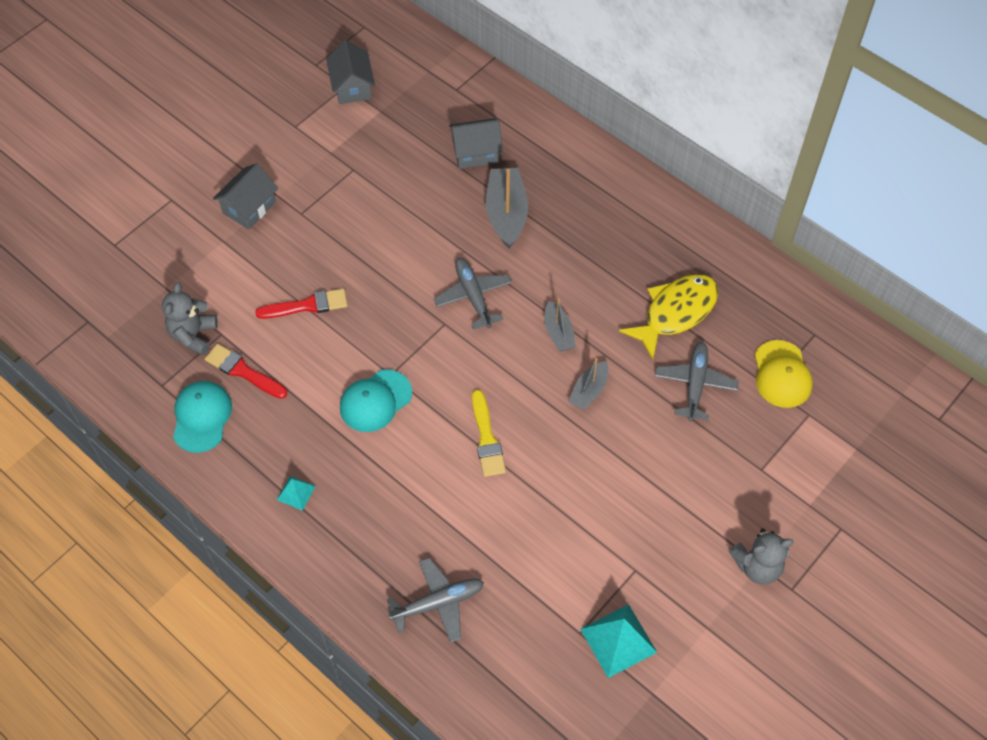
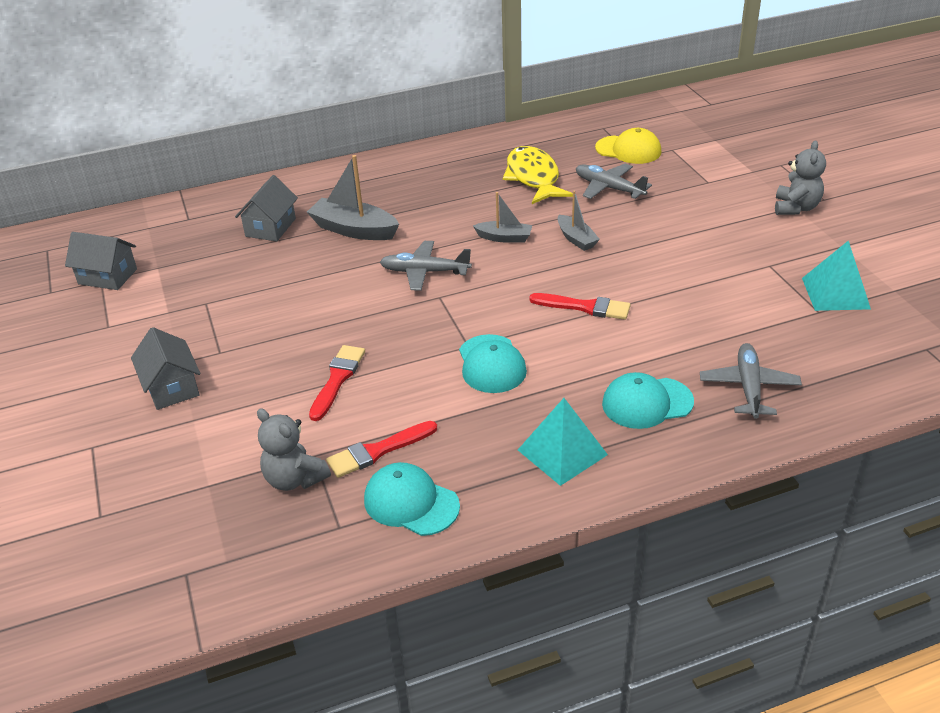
camera: 60 degrees left, 20 degrees down
turquoise pyramid [277,476,316,511] -> turquoise pyramid [518,398,608,486], size x1.84
yellow brush [472,390,506,477] -> red brush [529,293,630,320]
none -> turquoise cap [602,372,694,429]

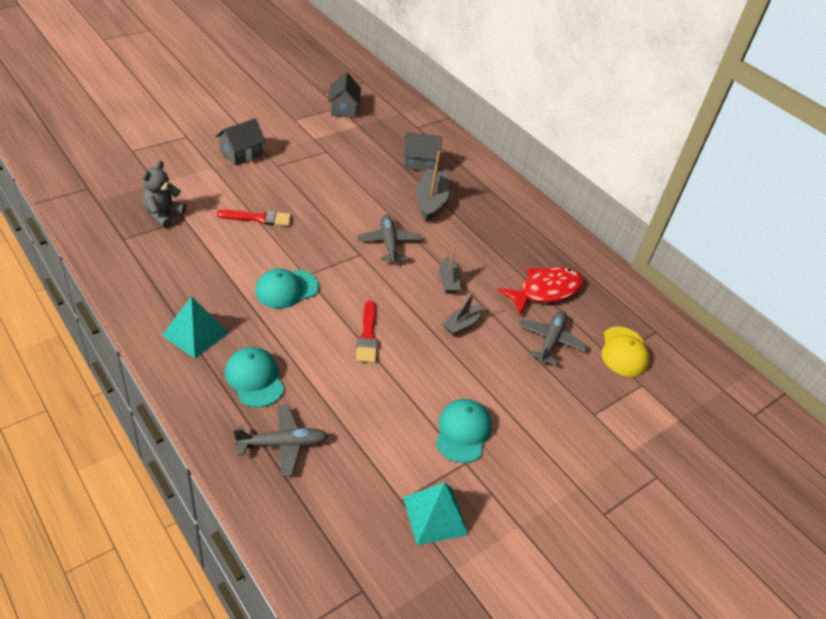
camera: 65 degrees right, 5 degrees up
red brush [326,421,437,478] -> none
turquoise cap [364,462,460,536] -> turquoise cap moved to [436,399,492,463]
yellow fish [503,146,573,204] -> red fish [497,267,583,315]
grey teddy bear [775,141,826,215] -> none

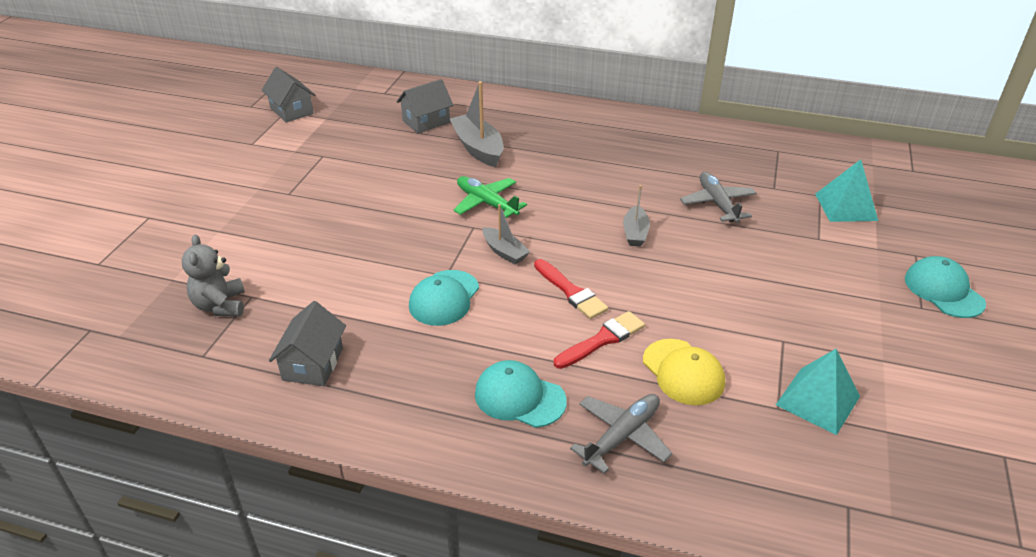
camera: 30 degrees left, 5 degrees down
turquoise pyramid [162,296,229,359] -> turquoise pyramid moved to [815,159,878,222]
grey house [215,118,266,165] -> grey house moved to [269,301,346,386]
red brush [217,210,291,226] -> red brush moved to [554,311,645,369]
grey plane [357,214,422,263] -> green plane [454,176,527,218]
turquoise cap [436,399,492,463] -> turquoise cap moved to [905,256,986,318]
grey boat [439,245,461,294] -> grey boat moved to [483,204,530,264]
red fish [497,267,583,315] -> none
yellow cap [601,327,650,377] -> yellow cap moved to [643,339,725,405]

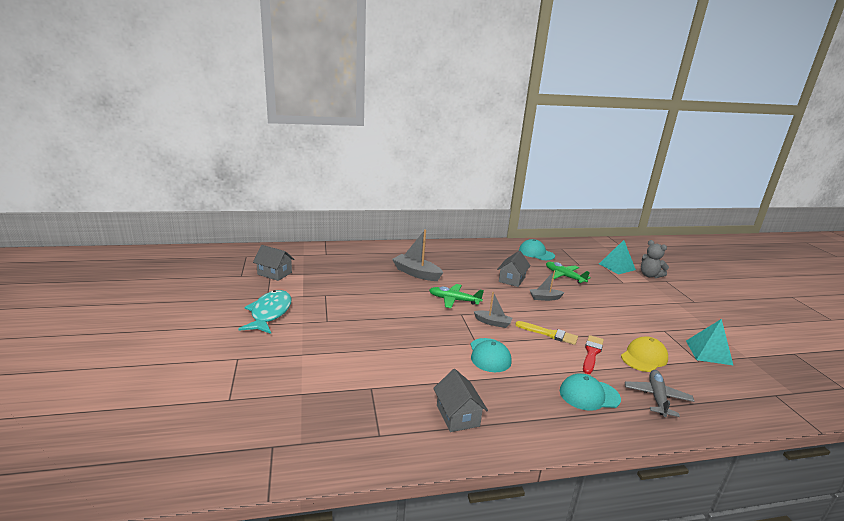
camera: 30 degrees left, 15 degrees down
grey teddy bear [182,234,245,317] -> grey teddy bear moved to [641,240,669,278]
grey house [397,79,453,134] -> grey house moved to [497,251,531,287]
red brush [534,259,608,319] -> yellow brush [515,321,578,345]
grey boat [623,185,650,247] -> grey boat turned 105 degrees clockwise [530,271,565,301]
yellow cap [643,339,725,405] -> yellow cap turned 75 degrees counterclockwise [621,337,668,372]
grey plane [680,172,757,223] -> green plane [546,262,591,284]
turquoise cap [905,256,986,318] -> turquoise cap moved to [519,239,555,260]
none -> turquoise fish [238,290,291,334]

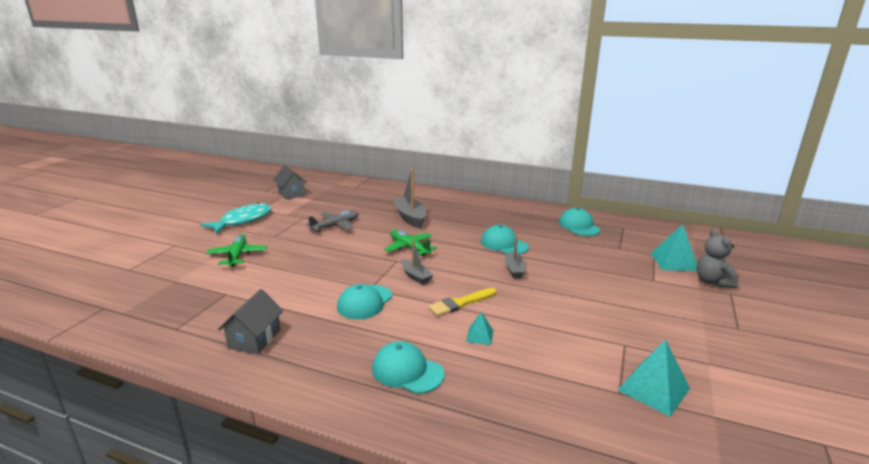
camera: 35 degrees right, 0 degrees up
grey house [497,251,531,287] -> turquoise cap [481,225,529,254]
yellow brush [515,321,578,345] -> yellow brush turned 90 degrees clockwise [428,288,497,316]
grey boat [530,271,565,301] -> grey boat turned 120 degrees counterclockwise [505,233,525,278]
green plane [546,262,591,284] -> green plane moved to [206,234,267,267]
red brush [583,335,604,374] -> turquoise pyramid [466,312,493,345]
yellow cap [621,337,668,372] -> none
grey plane [625,370,694,417] -> grey plane moved to [306,211,359,232]

